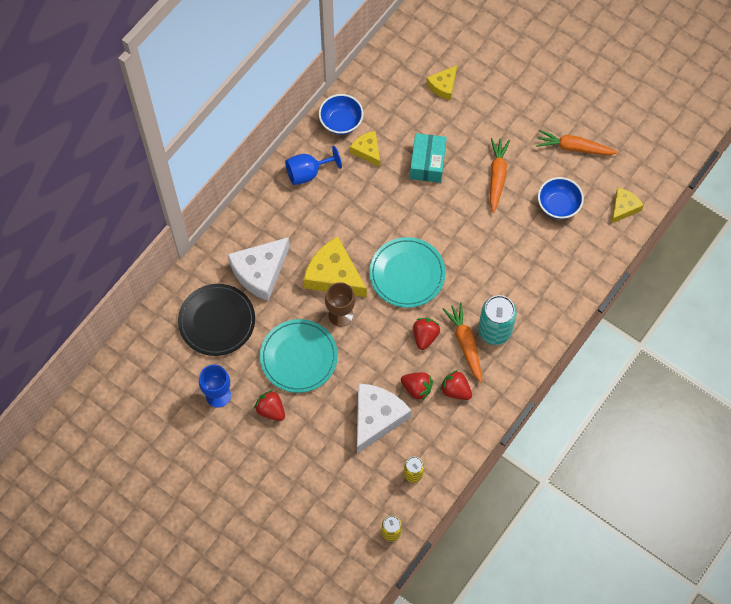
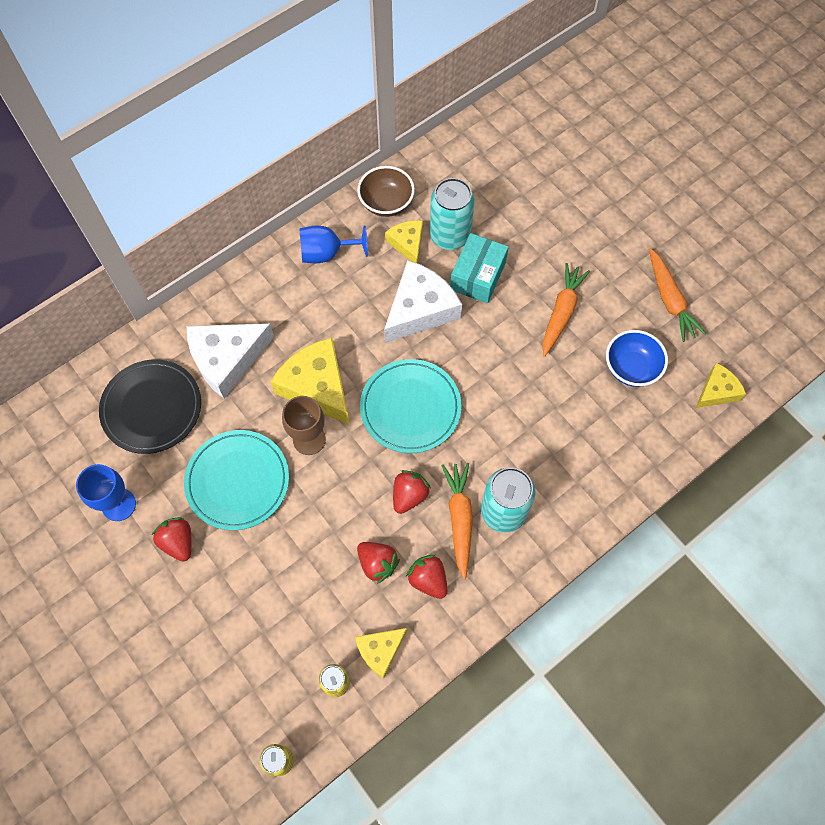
camera: 15 degrees right, 0 degrees up
blue bowl [319,94,363,135] -> brown bowl [357,166,415,217]
white cheese [357,383,411,453] -> white cheese moved to [384,260,462,343]
yellow cheese [426,65,457,100] -> yellow cheese moved to [355,628,407,679]
orange carrot [536,130,618,155] -> orange carrot turned 135 degrees counterclockwise [649,248,706,342]
none -> turquoise can [430,178,475,250]

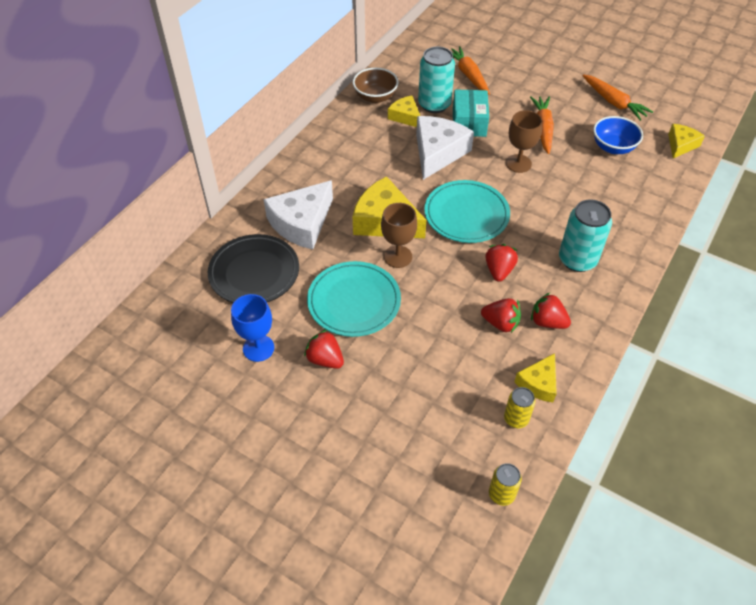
camera: 20 degrees left, 15 degrees down
blue goblet [299,226,368,263] -> none
orange carrot [441,463,473,579] -> orange carrot moved to [451,46,490,95]
none -> brown goblet [506,110,542,173]

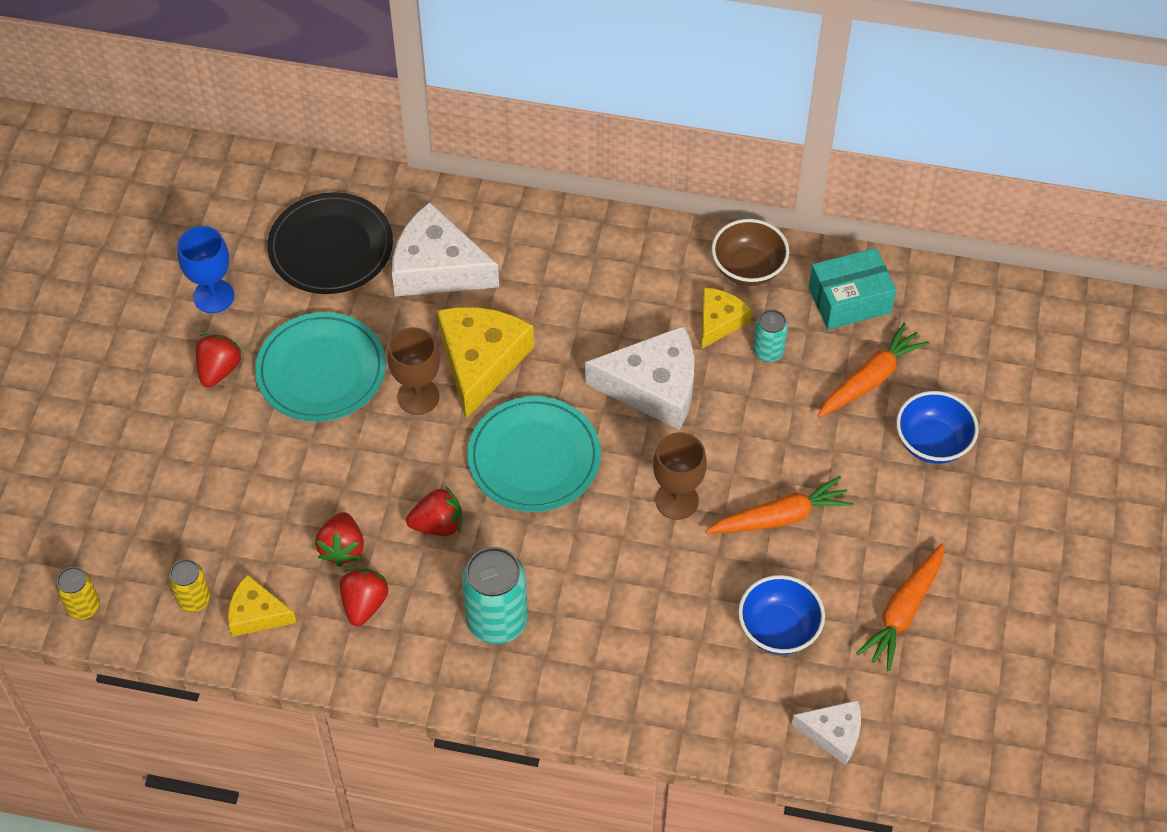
camera: 70 degrees right, 5 degrees up
turquoise can [418,47,455,113] -> turquoise can [753,310,788,362], size x0.55
turquoise box [453,89,489,137] -> turquoise box moved to [809,248,896,330]
yellow cheese [668,124,705,158] -> white cheese [791,700,861,765]
none -> blue bowl [896,391,979,464]

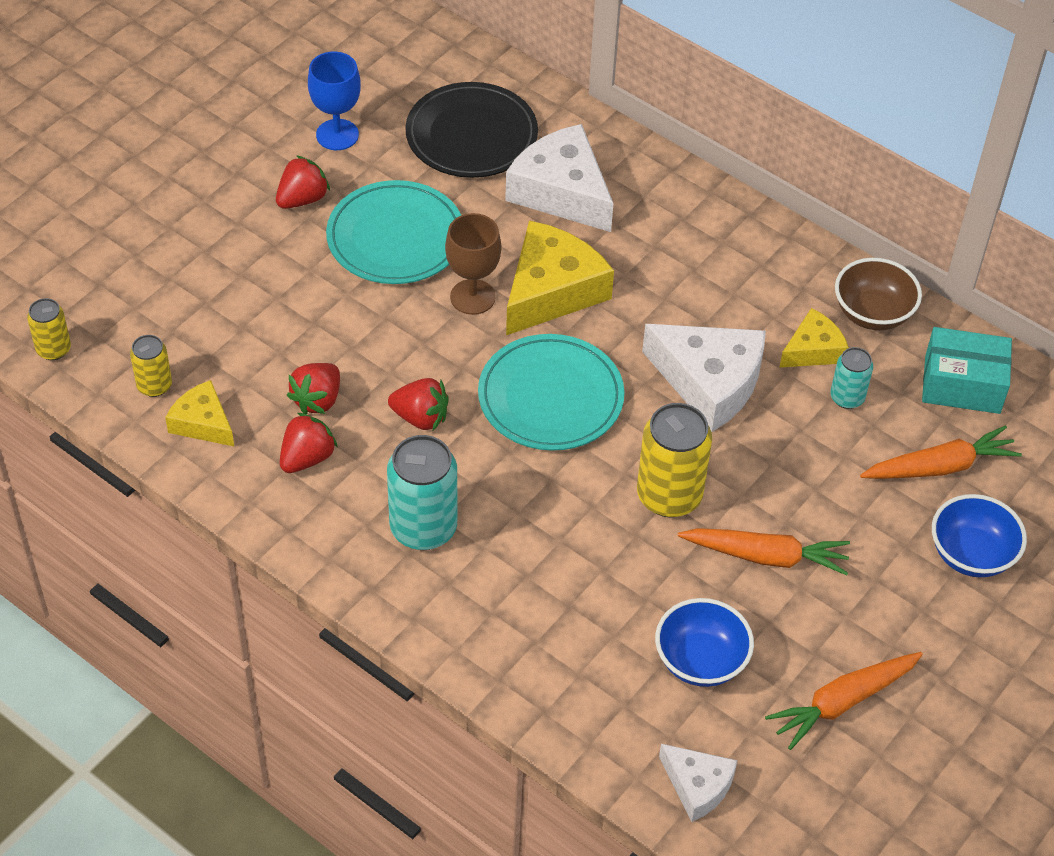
camera: 25 degrees right, 5 degrees down
brown goblet [653,432,707,520] -> yellow can [637,403,712,517]

